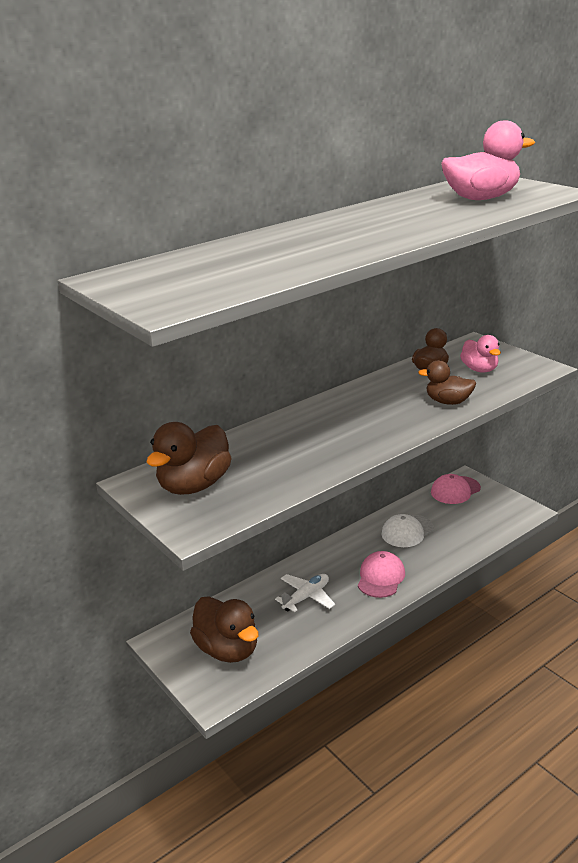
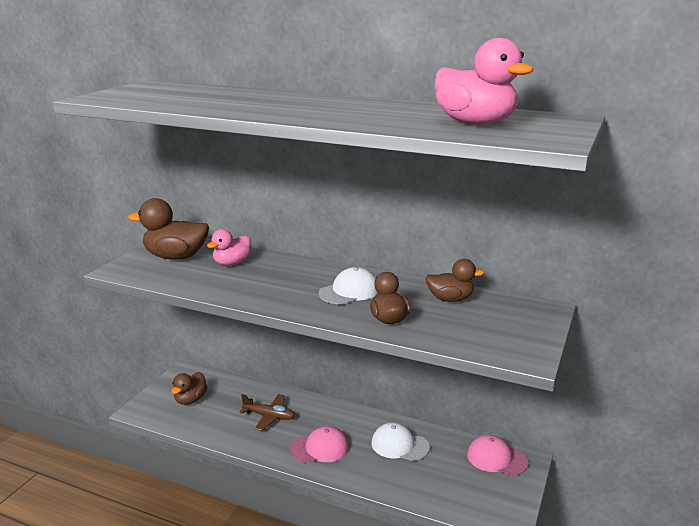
camera: 60 degrees right, 5 degrees down
brown duck [190,596,259,663] -> brown duck [171,372,207,405], size x0.63
white plane [275,574,335,612] -> brown plane [240,394,295,431]
pink duck [460,335,501,373] -> pink duck moved to [207,229,251,266]
none -> white cap [319,267,378,304]

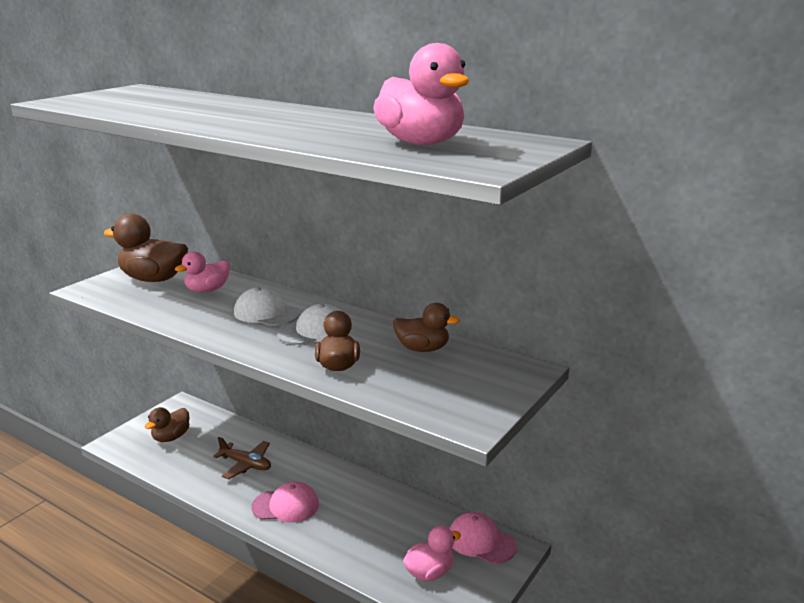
camera: 10 degrees right, 0 degrees up
white cap [371,423,430,461] -> white cap moved to [234,287,300,326]
none -> pink duck [403,526,461,582]

